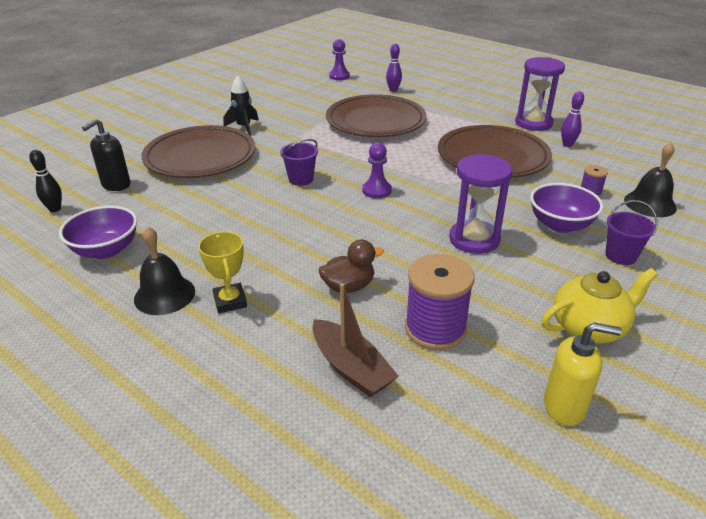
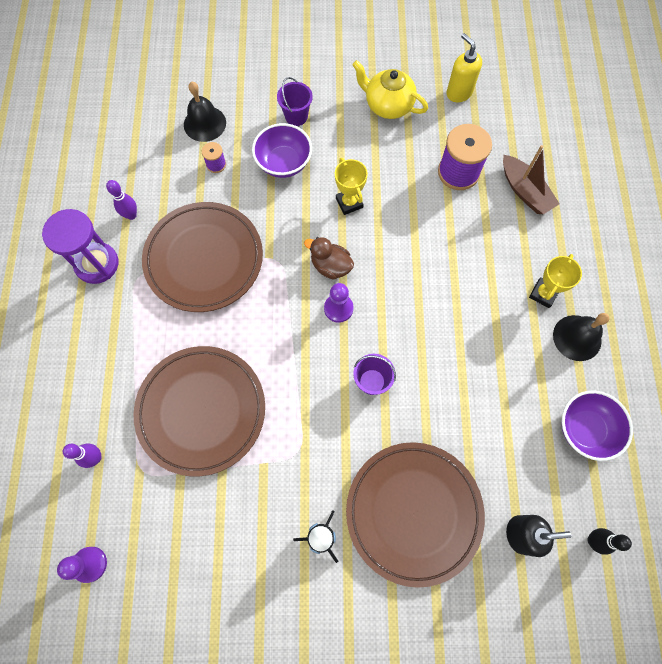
camera: 130 degrees left, 35 degrees up
brown boat [313,283,399,397] -> brown boat turned 135 degrees clockwise [503,145,560,214]
brown duck [319,240,384,293] -> brown duck moved to [304,237,354,280]
purple hourglass [449,154,512,254] -> yellow trophy [335,158,368,215]

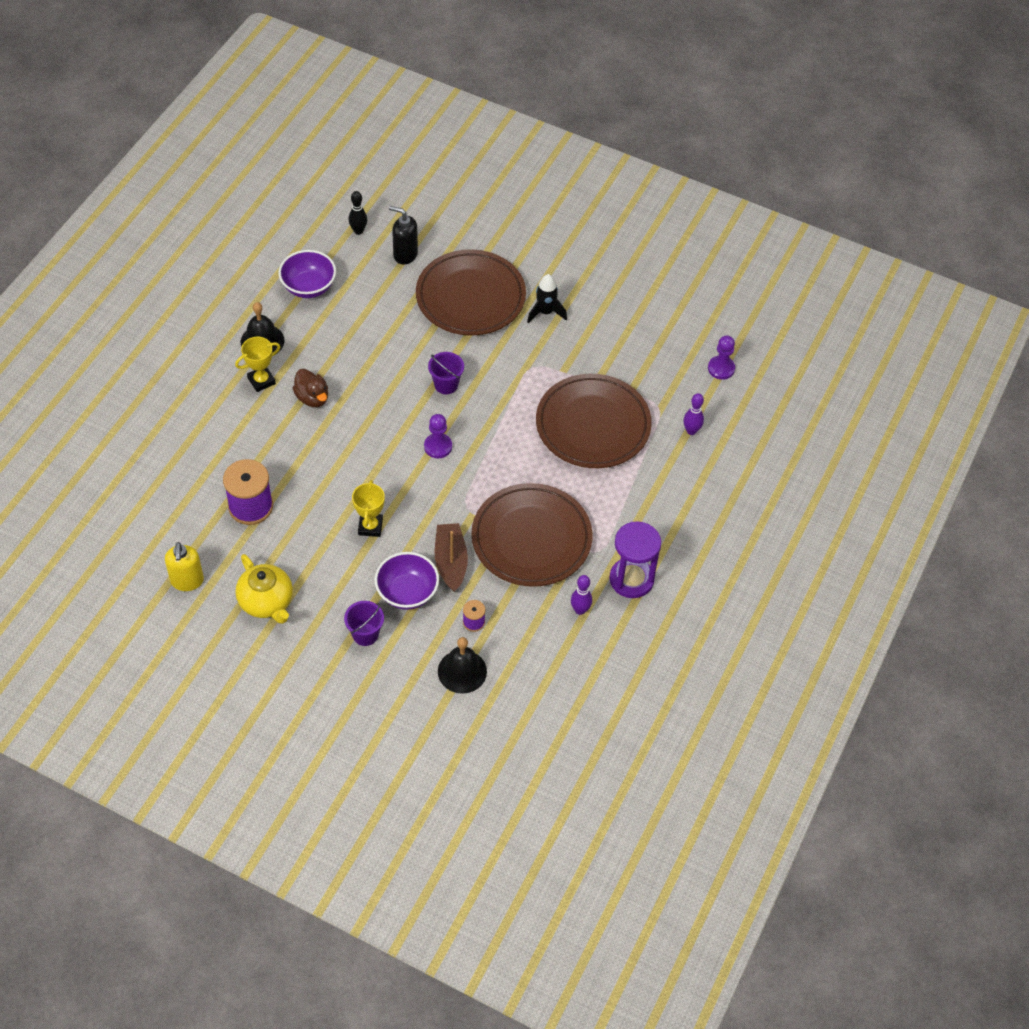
camera: 155 degrees left, 15 degrees down
brown duck [304,237,354,280] -> brown duck moved to [293,369,328,407]
brown boat [503,145,560,214] -> brown boat moved to [435,523,468,592]

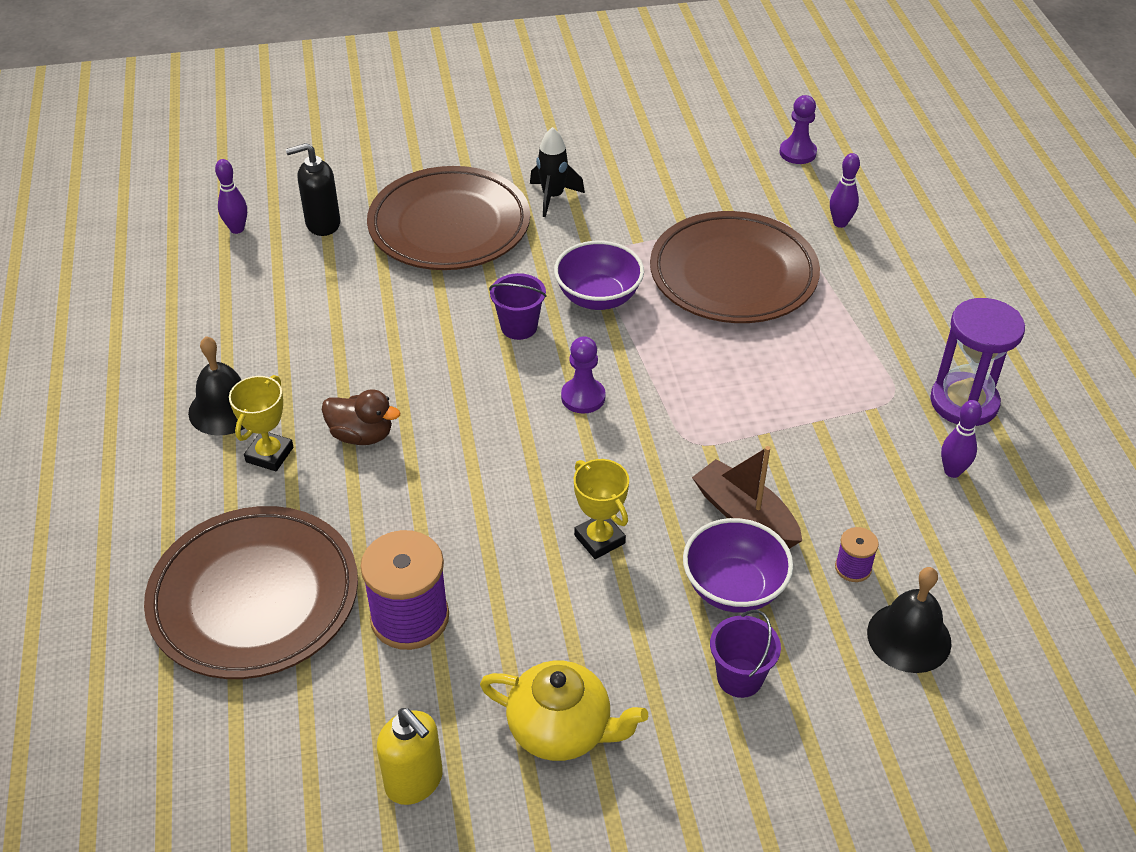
camera: 35 degrees left, 10 degrees down
purple bowl [278,250,336,298] -> purple bowl moved to [554,241,644,310]
black bowling pin [349,191,367,235] -> purple bowling pin [215,159,247,234]
brown plate [471,483,592,587] -> brown plate moved to [144,506,358,679]

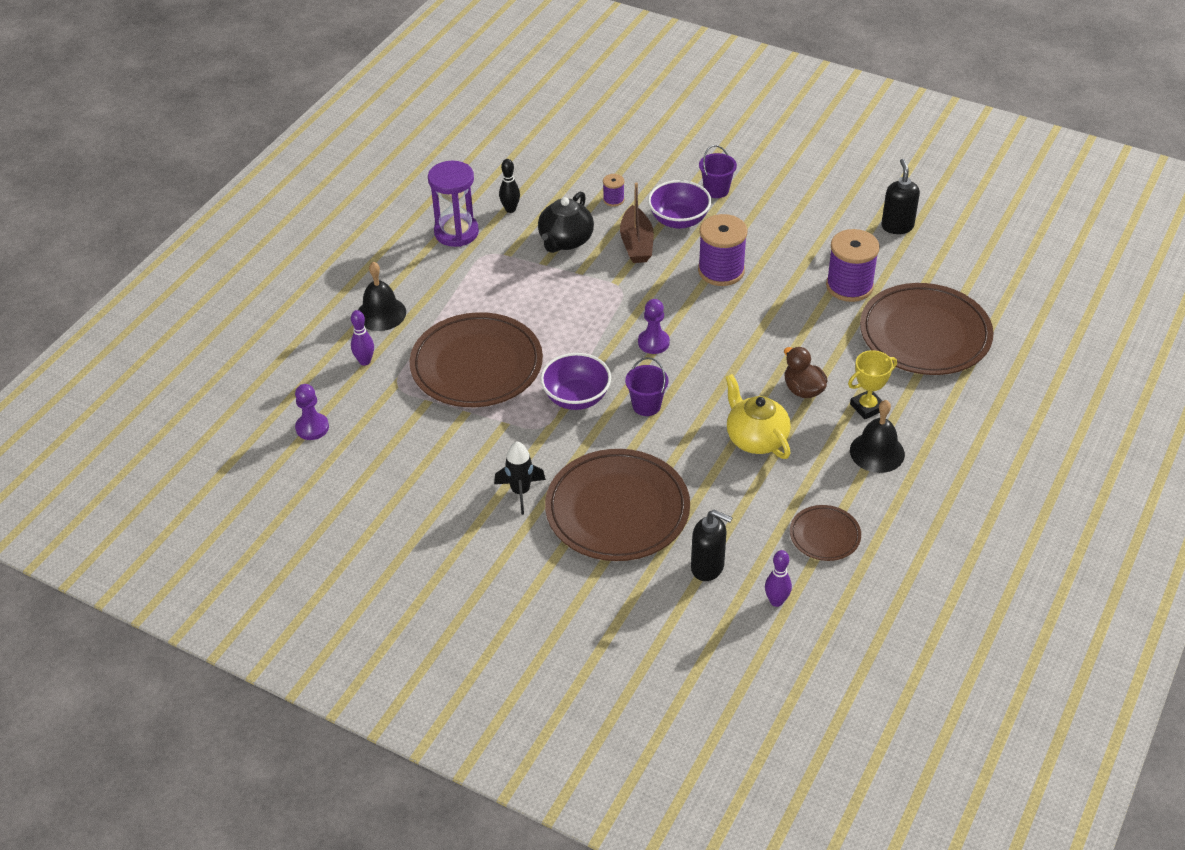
camera: 140 degrees left, 0 degrees up
yellow soap dispenser [377,708,443,805] -> black soap dispenser [881,159,920,234]
yellow teapot [480,661,648,761] -> yellow teapot moved to [725,374,791,459]
yellow trophy [574,459,629,559] -> purple spool [698,214,747,286]
black bell [867,567,952,673] -> black bell moved to [358,262,406,331]
purple bowling pin [941,400,982,478] -> black bowling pin [499,159,520,213]
none -> black teapot [538,192,594,253]
none -> brown plate [790,505,861,561]

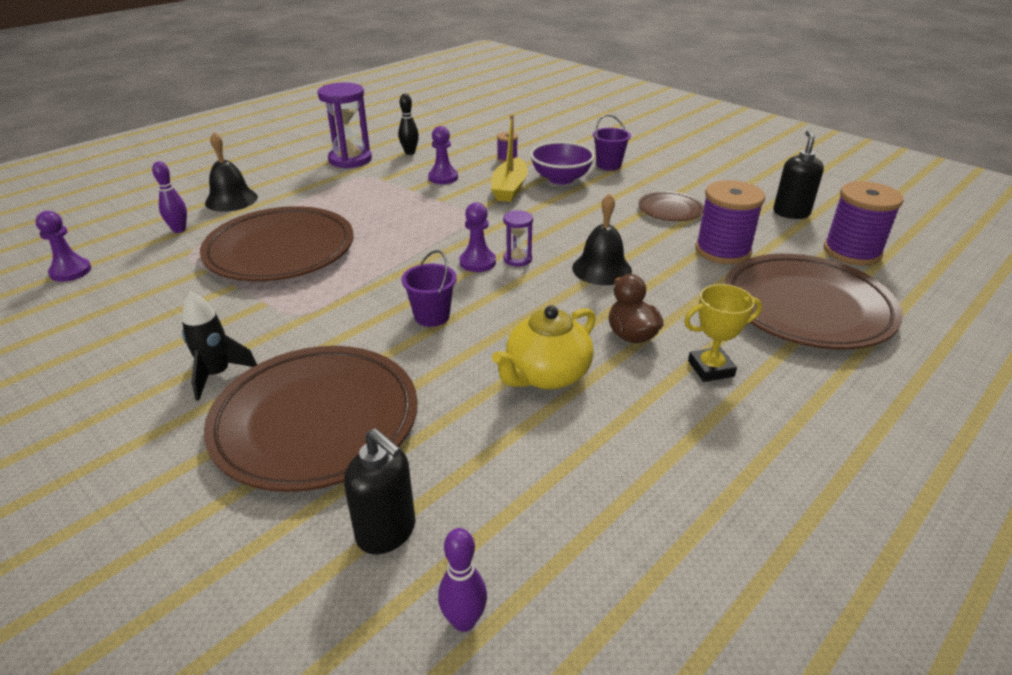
camera: 15 degrees right, 10 degrees down
black teapot [538,192,594,253] -> purple pawn [428,126,458,184]
purple bowl [540,353,611,410] -> none
brown boat [620,182,654,263] -> yellow boat [491,115,528,202]
purple spool [698,214,747,286] -> purple spool moved to [824,181,904,266]
yellow teapot [725,374,791,459] -> yellow teapot turned 120 degrees counterclockwise [492,305,596,390]
brown plate [790,505,861,561] -> brown plate moved to [638,191,704,221]
black bell [850,400,905,473] -> black bell moved to [572,193,632,285]
none -> purple hourglass [503,210,533,267]

